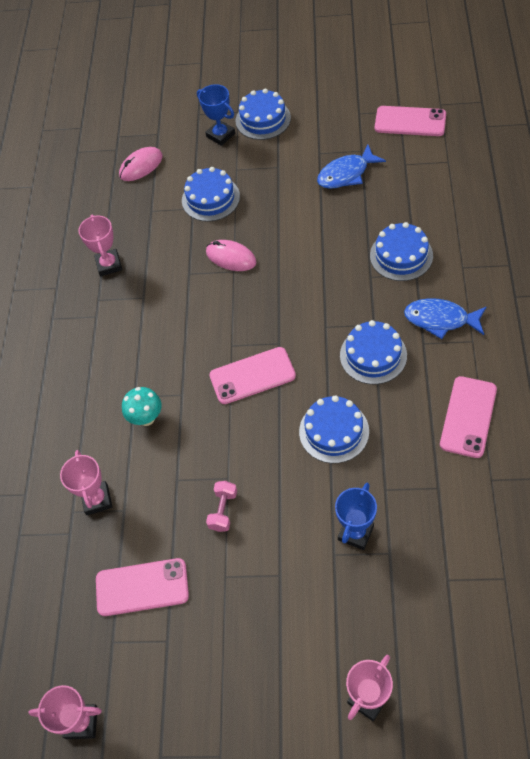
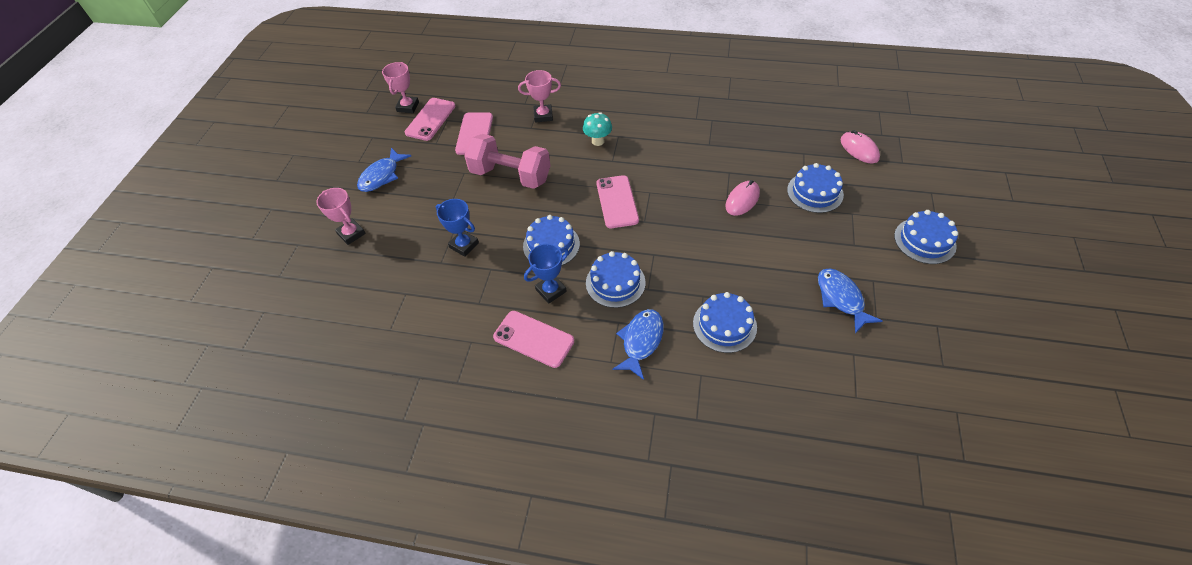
camera: 95 degrees right, 5 degrees down
pink trophy [78,214,122,276] -> none
blue trophy [197,84,235,146] -> blue trophy moved to [524,244,569,304]
pink dumbbell [206,481,237,532] -> pink dumbbell [464,134,550,189], size x2.31
pink phone [375,106,446,136] -> pink phone moved to [405,98,455,141]
none -> blue fish [357,148,411,192]

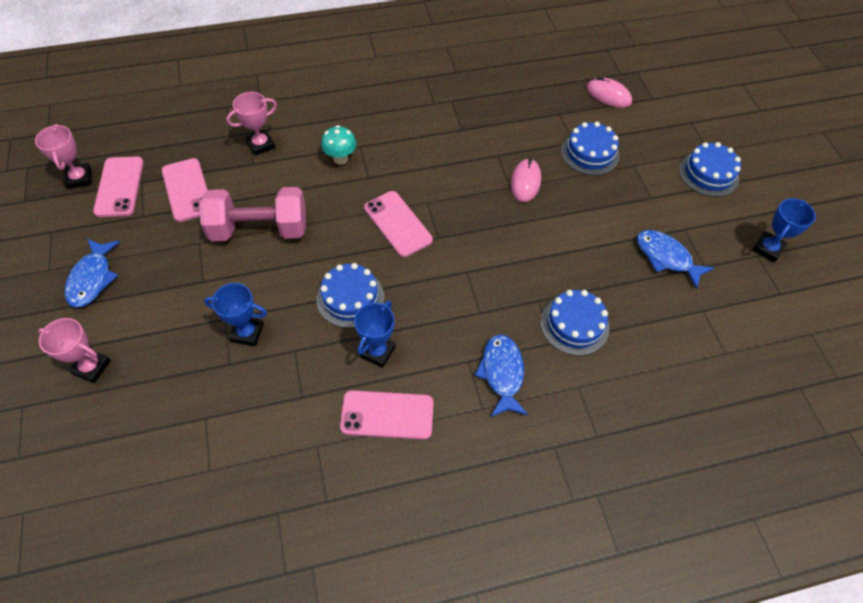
camera: 30 degrees left, 5 degrees up
blue cake [586,251,646,308] -> none
none -> blue trophy [752,198,816,263]

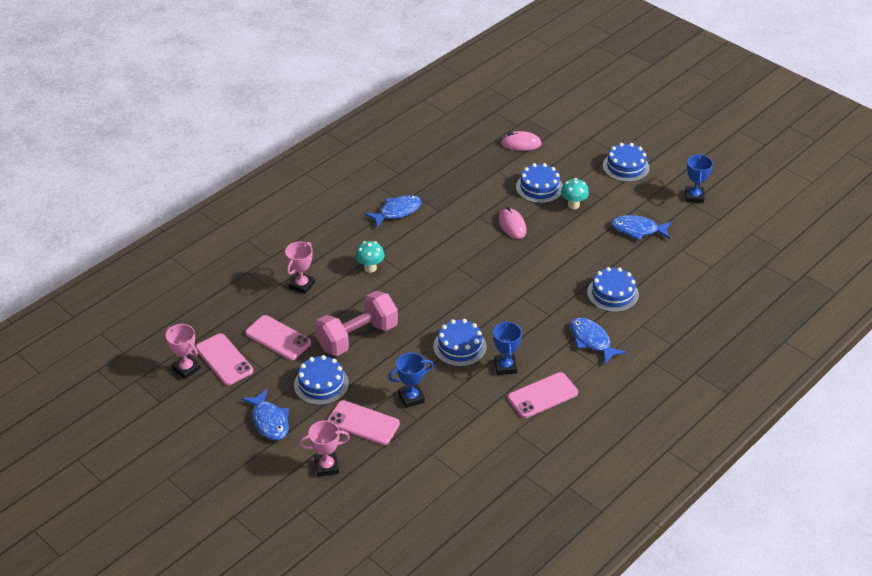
camera: 30 degrees left, 15 degrees down
pink phone [364,191,433,257] -> pink phone moved to [327,400,400,445]
none -> blue cake [294,355,349,405]
none -> blue fish [364,195,422,228]
none -> turquoise mushroom [561,178,589,209]

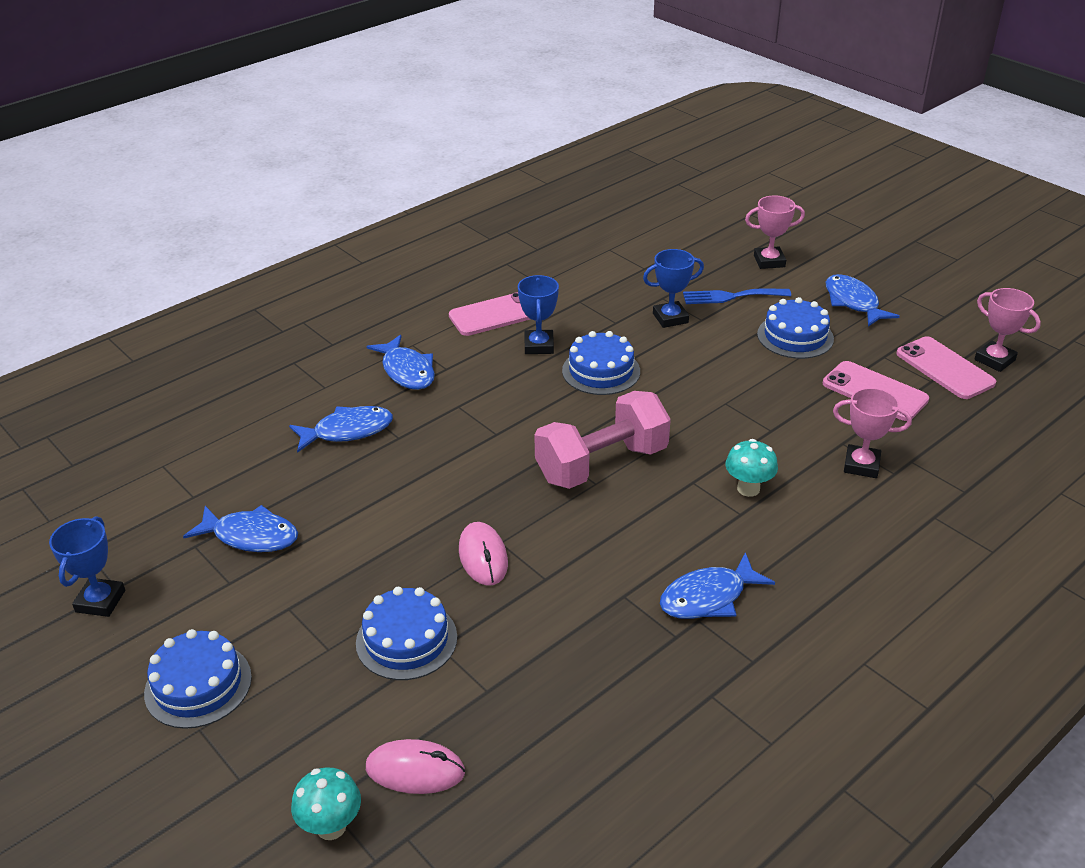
camera: 175 degrees left, 5 degrees down
pink trophy [285,242,315,294] -> pink trophy turned 75 degrees clockwise [833,388,912,478]
pink dumbbell [315,291,398,356] -> pink dumbbell moved to [534,391,671,489]
pink phone [327,400,400,445] -> blue fork [683,288,791,304]
turquoise mushroom [561,178,589,209] -> turquoise mushroom moved to [291,767,361,840]
blue cake [587,267,639,312] -> blue fish [289,406,393,453]

